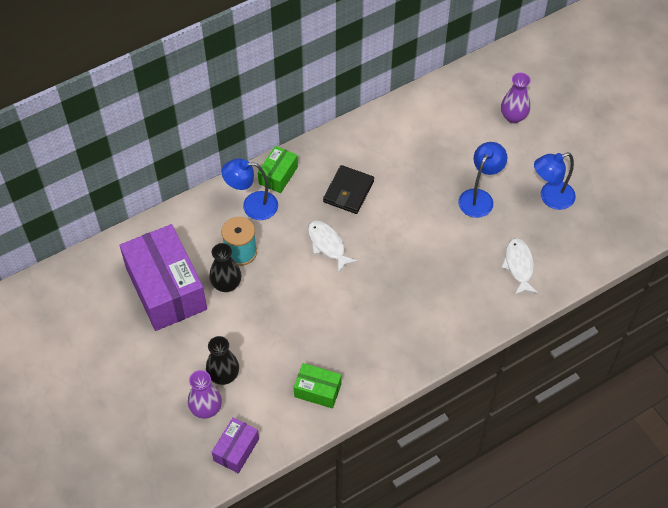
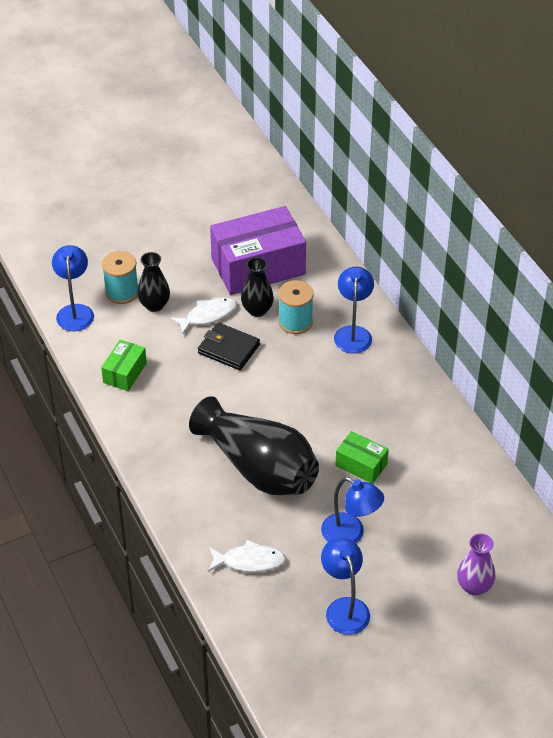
camera: 95 degrees right, 10 degrees down
purple vase [188,370,222,419] -> turquoise spool [102,251,138,304]
purple box [212,417,259,474] -> blue lamp [52,245,94,331]
green box [258,146,298,193] -> green box moved to [335,431,389,484]
white fish [308,221,358,273] -> white fish moved to [171,297,237,335]
black wallet [323,165,374,214] -> black wallet moved to [198,322,260,370]
none -> black vase [189,396,319,495]

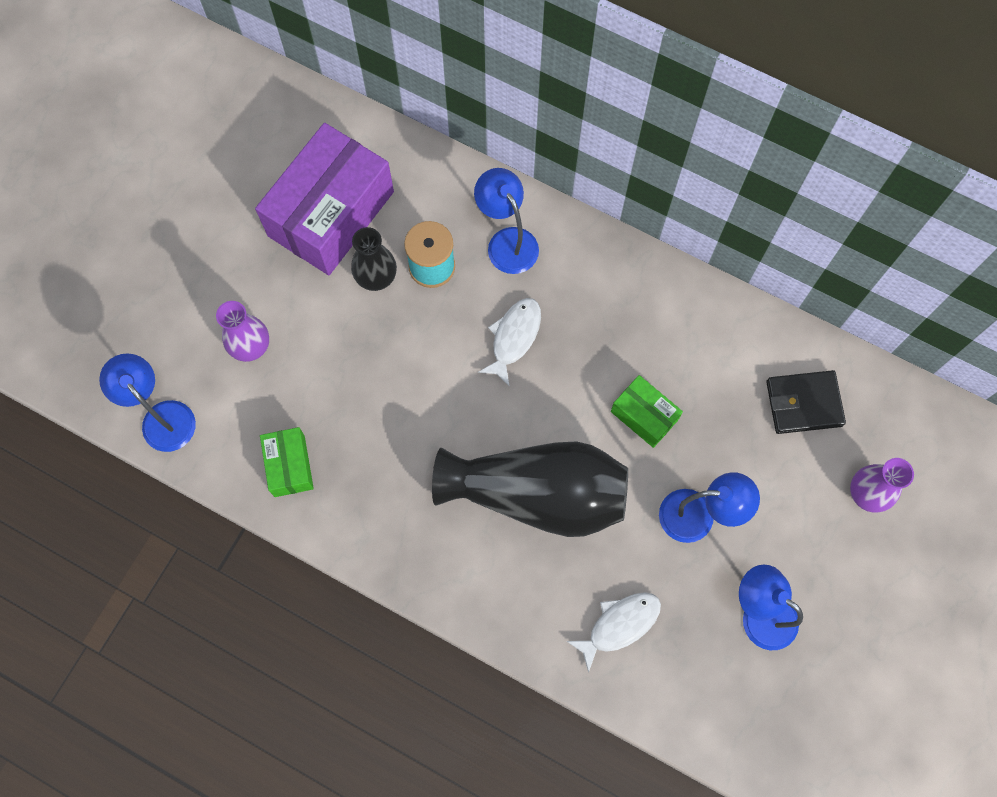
camera: 35 degrees left, 25 degrees up
turquoise spool [102,251,138,304] -> none
black vase [137,252,170,312] -> purple vase [216,301,269,362]
white fish [171,297,237,335] -> white fish moved to [478,298,541,387]
black wallet [198,322,260,370] -> black wallet moved to [766,370,846,434]
green box [335,431,389,484] -> green box turned 45 degrees clockwise [611,375,683,448]

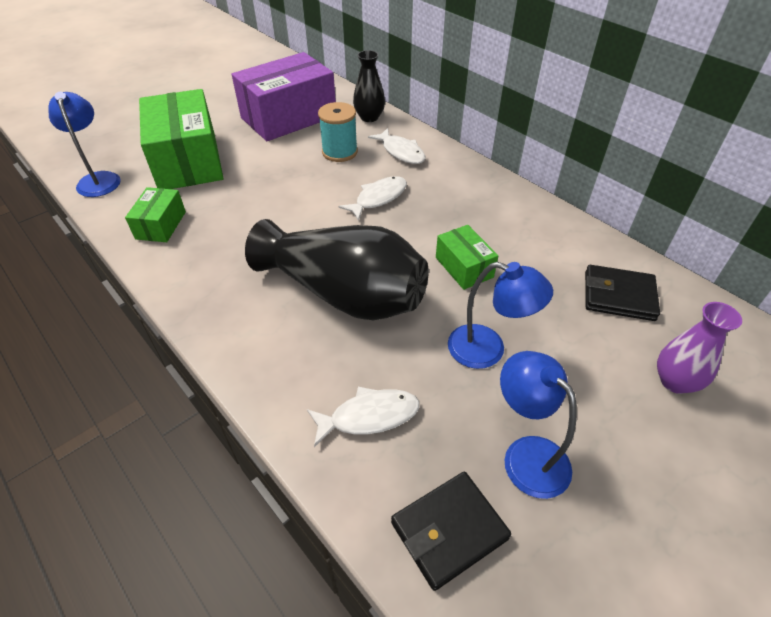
camera: 20 degrees right, 25 degrees down
purple vase [216,301,269,362] -> green box [139,89,224,189]
black vase [351,227,397,291] -> black vase moved to [353,50,385,122]
blue lamp [474,168,539,274] -> white fish [368,128,426,164]
none -> black wallet [391,472,511,591]

